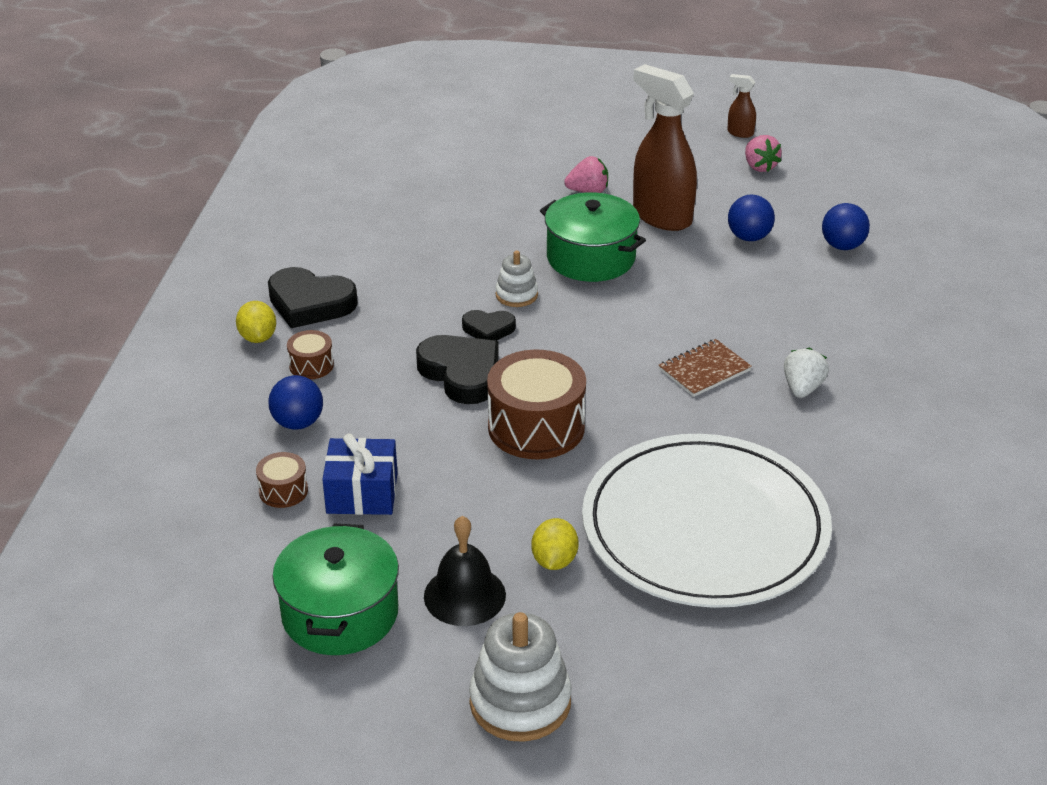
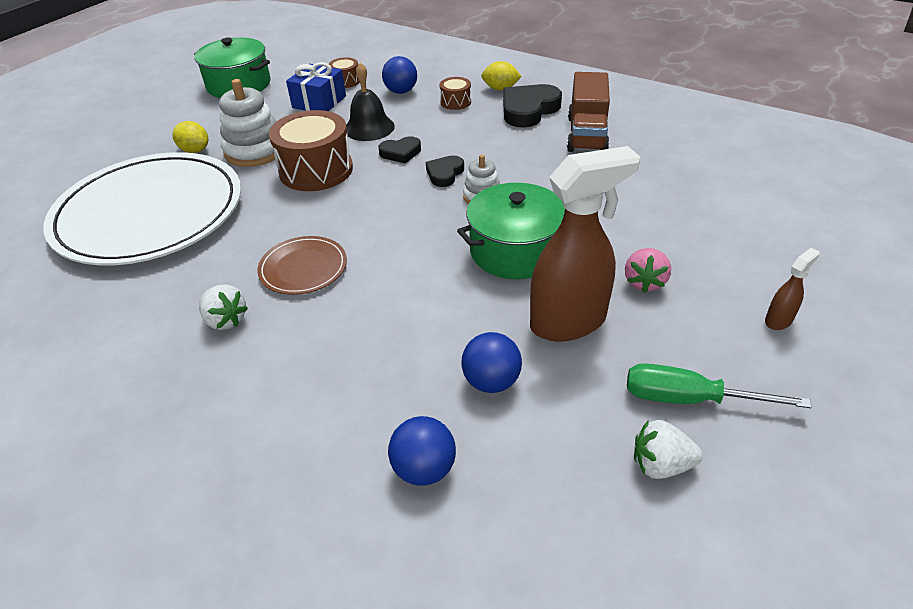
camera: 115 degrees right, 5 degrees up
black heart [416,335,499,404] -> black heart [378,136,421,164], size x0.57
black bell [424,516,506,626] -> black bell moved to [346,62,395,141]
white stacking toy [469,612,571,742] -> white stacking toy moved to [219,79,276,167]
brown notebook [658,339,752,397] -> brown plate [257,236,347,295]
brown spray bottle [727,74,756,138] -> brown spray bottle moved to [765,248,820,330]
pink strawberry [745,135,782,172] -> white strawberry [634,420,703,479]
none -> brown truck [567,72,610,152]
none -> green screwdriver [627,363,812,408]

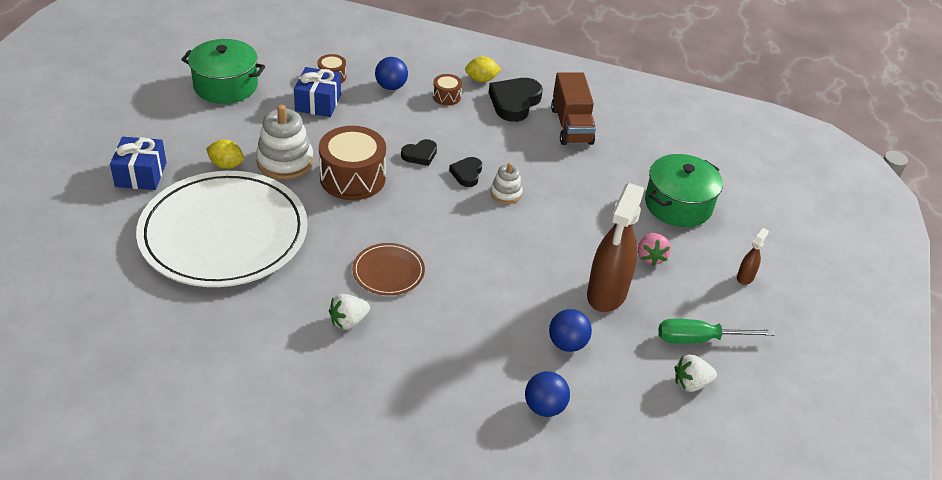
camera: 20 degrees left, 0 degrees up
white strawberry [199,284,248,330] -> white strawberry turned 120 degrees clockwise [329,294,370,330]
black bell [346,62,395,141] -> none
green pot [457,183,565,279] -> green pot moved to [645,154,723,227]
brown spray bottle [530,146,640,342] -> brown spray bottle turned 150 degrees clockwise [587,183,644,312]
none -> blue gift [110,137,167,190]

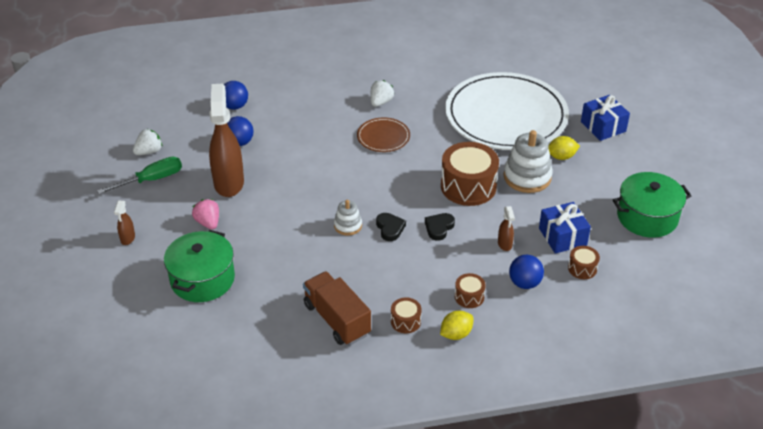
camera: 155 degrees right, 0 degrees up
black heart [489,78,543,122] -> brown drum [391,298,422,333]
none -> brown spray bottle [498,206,515,251]

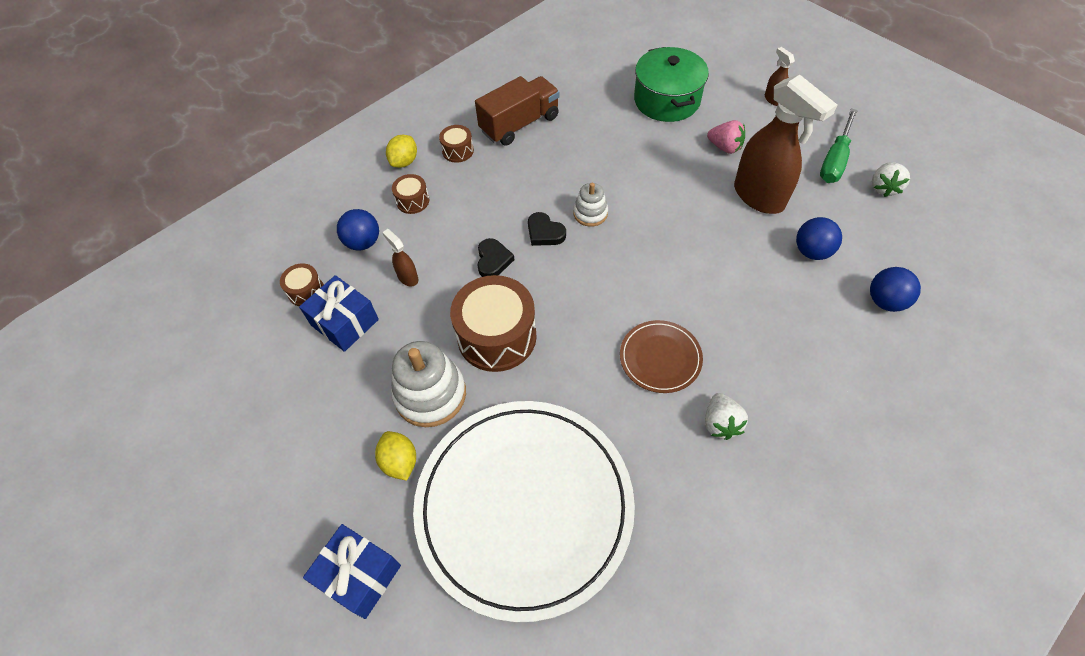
camera: 150 degrees right, 15 degrees up
brown truck [303,271,371,345] -> brown truck turned 60 degrees counterclockwise [475,76,560,146]
yellow lemon [548,136,580,160] -> yellow lemon turned 75 degrees counterclockwise [375,431,416,481]
green pot [613,172,691,238] -> none

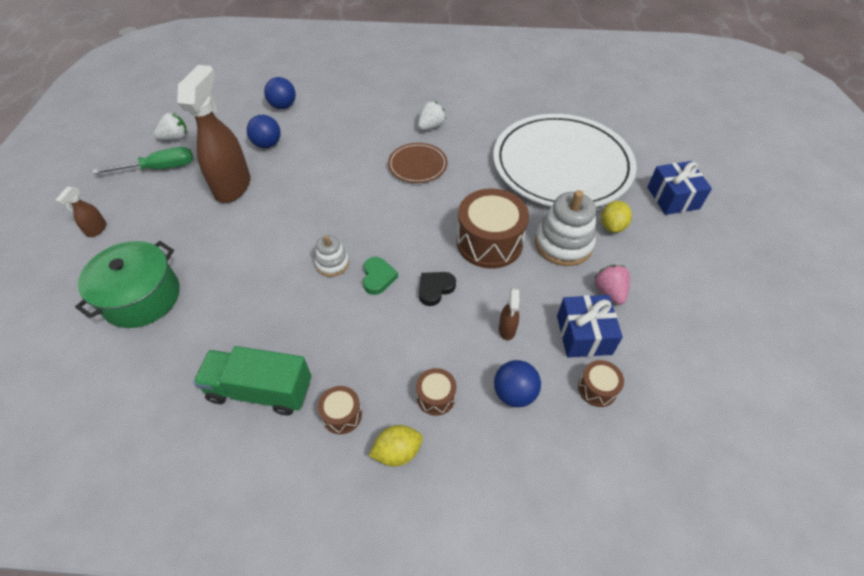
camera: 135 degrees left, 5 degrees down
brown truck [475,76,560,146] -> green truck [193,346,311,416]
black heart [528,212,566,246] -> green heart [363,257,398,295]
pink strawberry [707,120,745,154] -> pink strawberry moved to [594,265,630,305]

